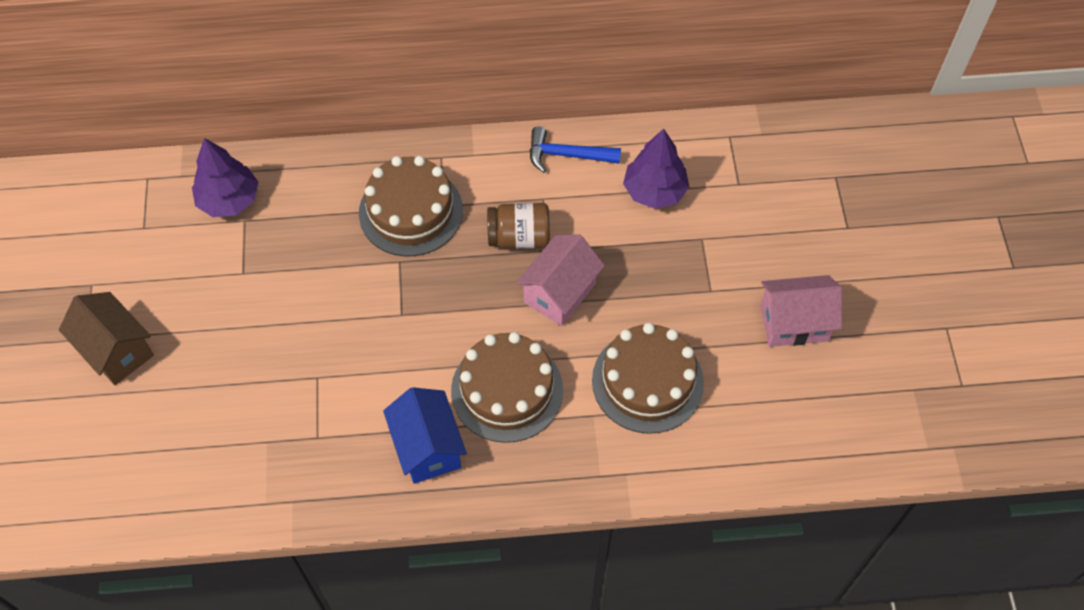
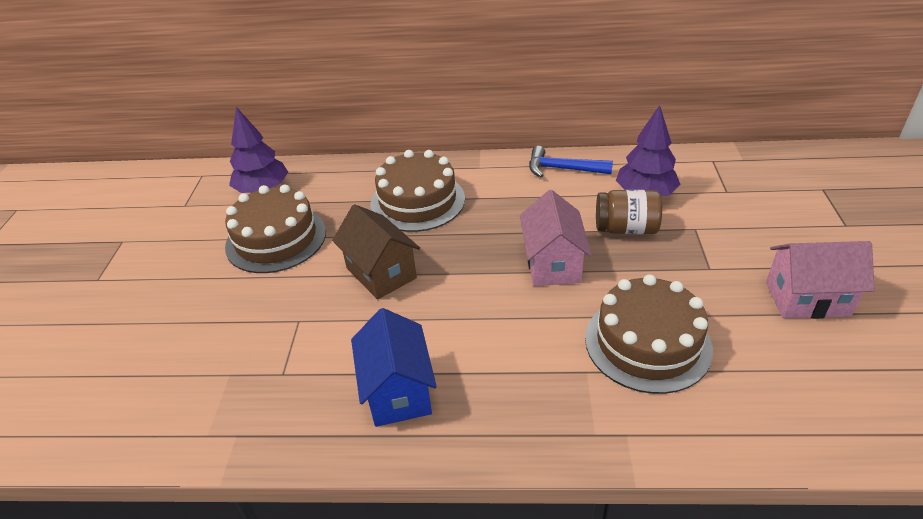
camera: 10 degrees right, 20 degrees down
brown house [59,292,154,385] -> brown house moved to [332,204,420,300]
brown cake [451,332,563,443] -> brown cake moved to [225,184,326,273]
brown jar [487,203,550,249] -> brown jar moved to [596,190,662,234]
pink house [516,234,605,326] -> pink house turned 45 degrees counterclockwise [520,190,592,286]

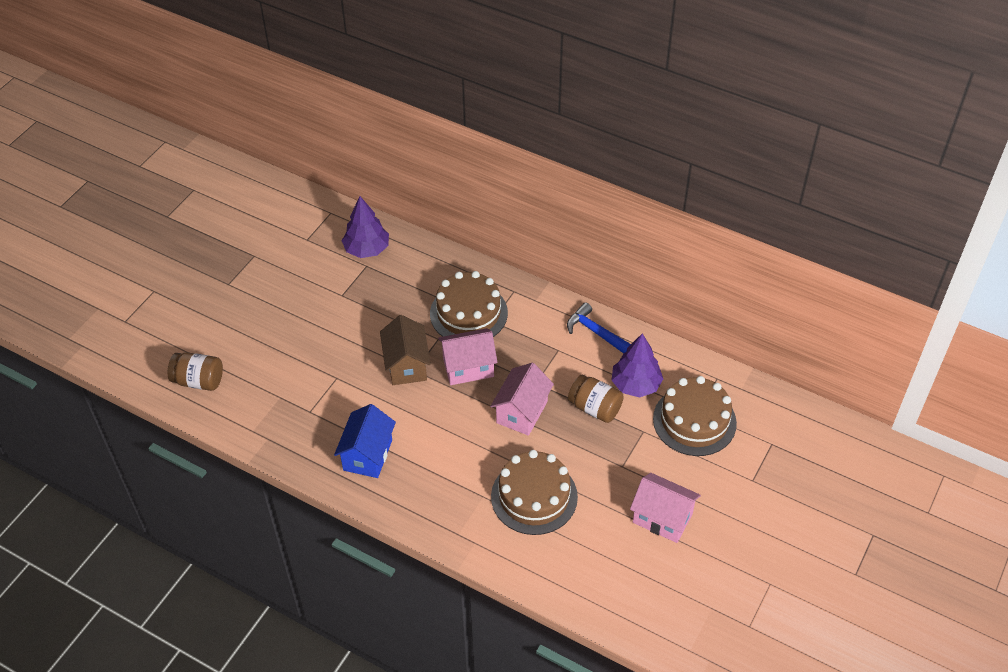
camera: 25 degrees right, 10 degrees up
brown cake [225,184,326,273] -> brown cake moved to [653,376,737,456]
none -> brown jar [168,352,223,391]
none -> pink house [438,328,498,385]

